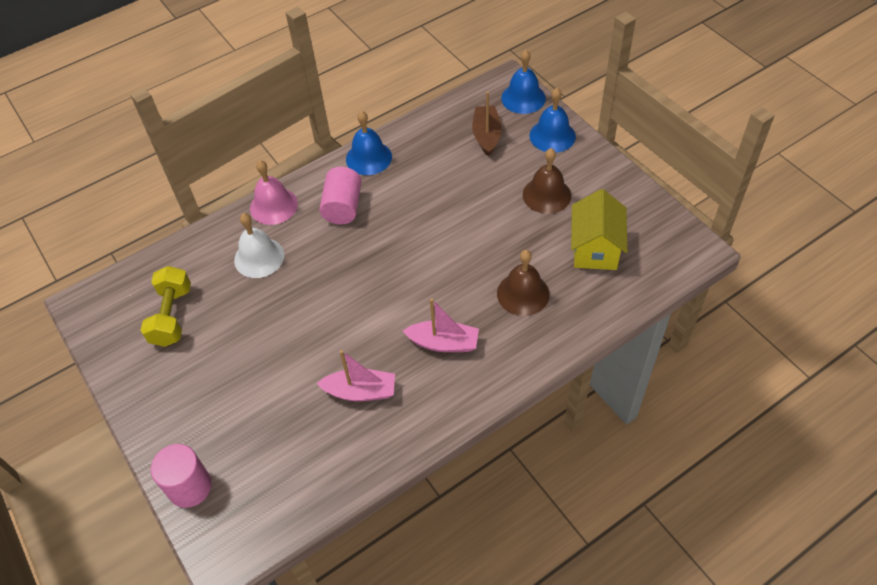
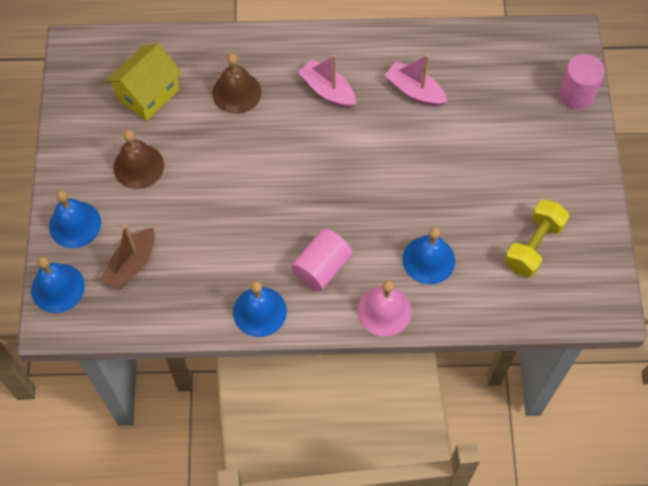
camera: 150 degrees left, 10 degrees up
white bell [234,213,284,278] -> blue bell [402,227,455,285]

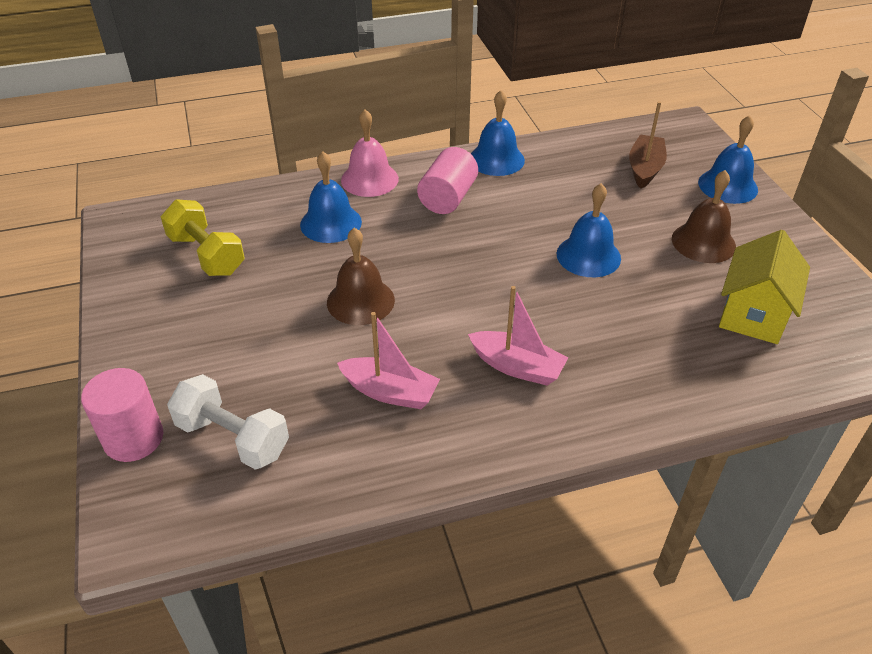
camera: 165 degrees right, 20 degrees down
blue bell [31,256,85,313] -> blue bell moved to [557,183,621,277]
brown bell [212,54,261,114] -> brown bell moved to [327,228,395,325]
yellow dumbbell [504,199,570,278] -> yellow dumbbell turned 60 degrees counterclockwise [161,199,245,276]
none -> white dumbbell [167,374,289,470]

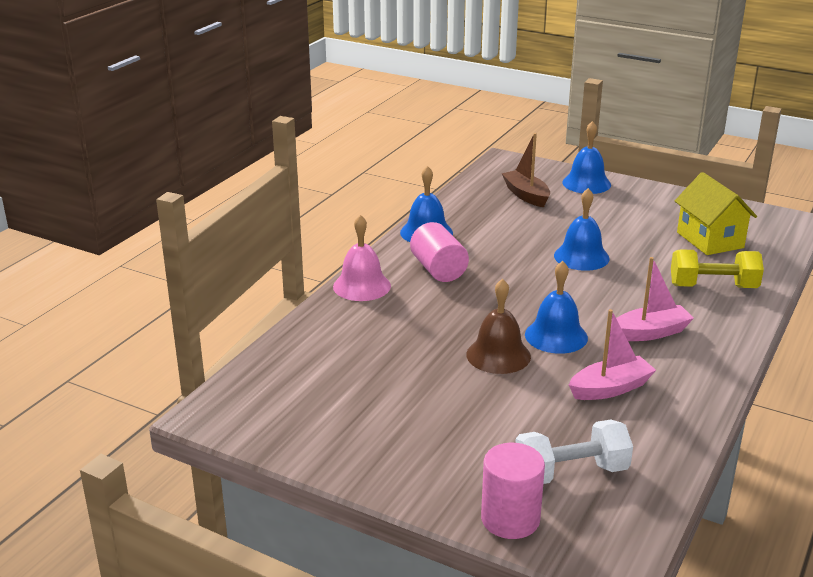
camera: 45 degrees left, 15 degrees down
yellow dumbbell [161,199,245,276] -> yellow dumbbell moved to [671,250,764,288]
blue bell [300,152,362,243] -> blue bell moved to [525,261,588,354]
brown bell [672,170,736,263] -> none

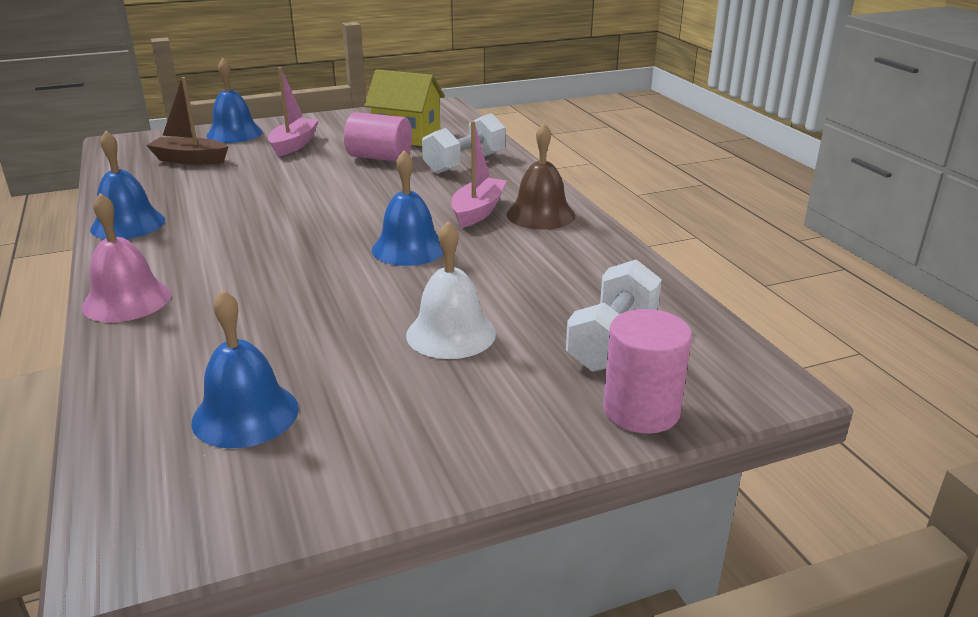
camera: 50 degrees left, 0 degrees up
pink cylinder [410,222,469,282] -> pink cylinder moved to [344,112,412,162]
brown bell [466,279,531,374] -> brown bell moved to [506,123,575,230]
blue bell [554,188,610,271] -> blue bell moved to [191,290,299,448]
pink boat [569,309,656,400] -> pink boat moved to [268,67,319,157]
yellow dumbbell [671,250,764,288] -> white dumbbell [422,113,506,174]
none -> white bell [406,221,496,359]

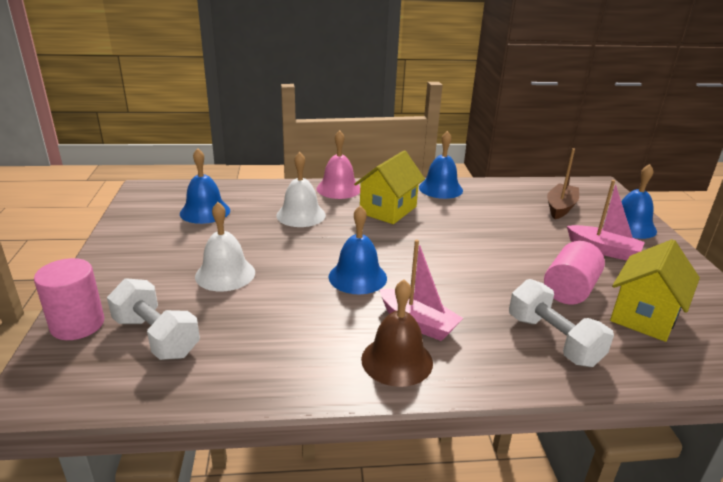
camera: 105 degrees right, 0 degrees up
none -> white bell [276,152,326,227]
none -> yellow house [354,151,425,224]

